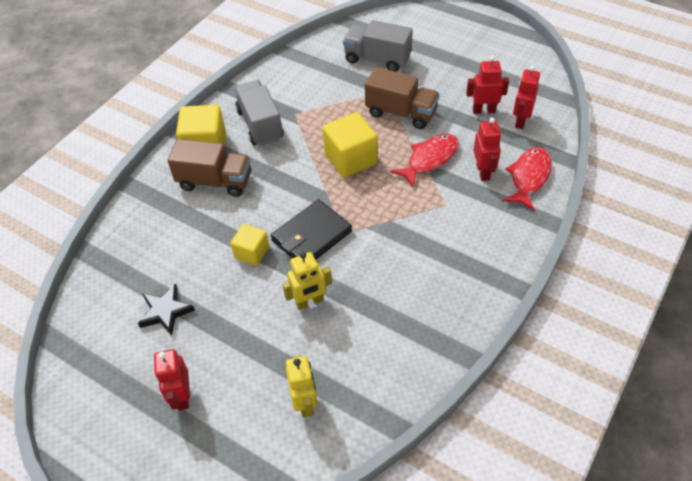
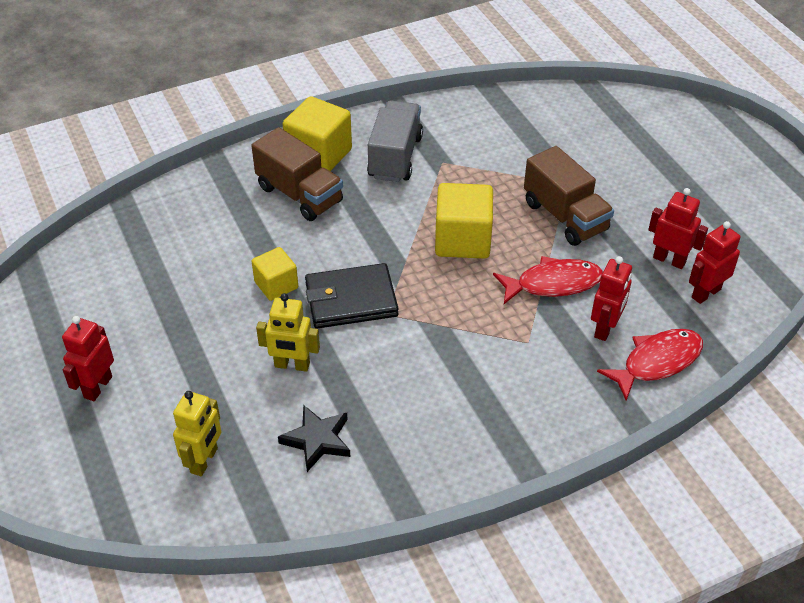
camera: 30 degrees right, 5 degrees down
black star [138,283,195,335] -> black star moved to [278,405,350,472]
grey truck [343,20,413,72] -> none

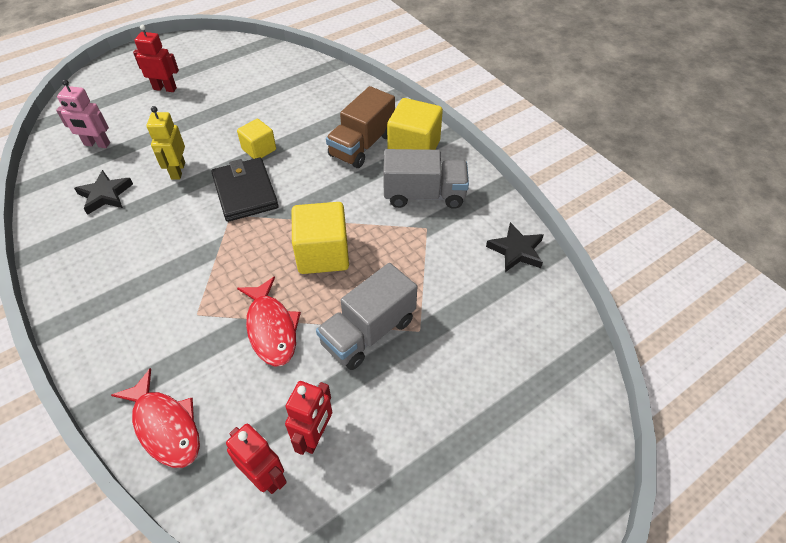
camera: 80 degrees right, 5 degrees up
yellow robot [173,391,222,476] -> pink robot [56,79,110,148]
brown truck [524,146,614,246] -> grey truck [316,263,417,370]
red robot [591,256,632,341] -> none
none -> black star [486,222,544,272]

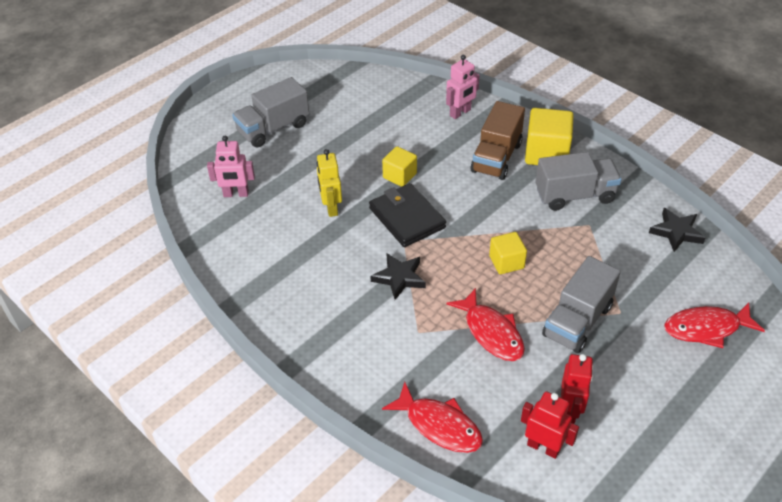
camera: 10 degrees left, 5 degrees down
black star [74,170,133,215] -> black star moved to [370,253,426,300]
red robot [133,25,179,92] -> grey truck [232,77,309,147]
yellow cube [292,202,349,274] -> yellow cube [489,232,527,274], size x0.60
none -> pink robot [446,55,480,119]
none -> red fish [664,303,765,348]

